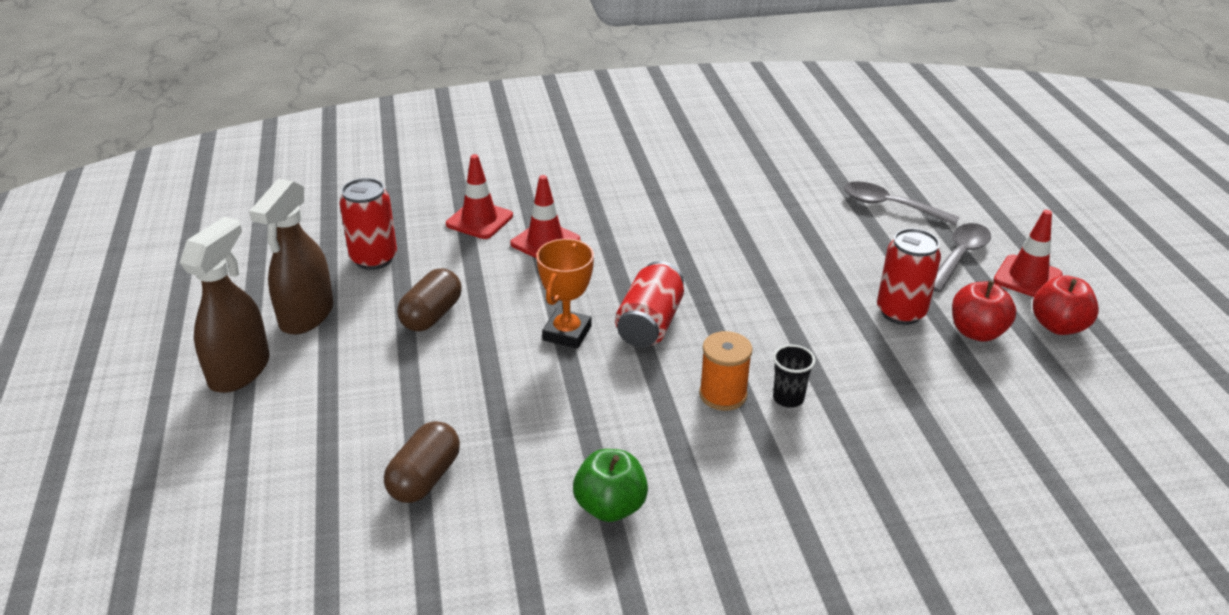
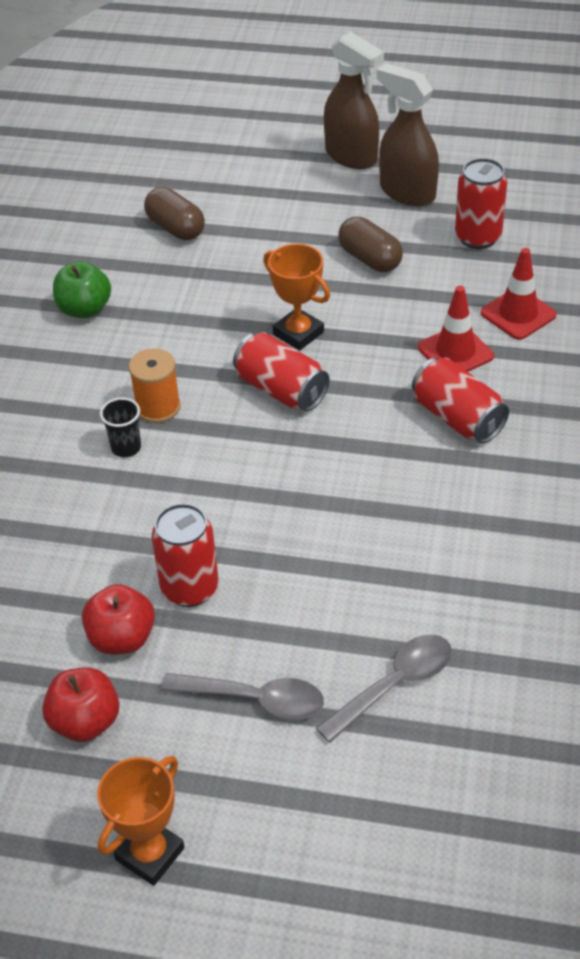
camera: 115 degrees right, 10 degrees up
grey spoon [933,223,991,292] -> grey spoon turned 45 degrees counterclockwise [161,673,324,720]
red traffic cone [993,210,1063,297] -> none
none -> orange trophy [97,756,185,886]
none -> red can [412,357,509,444]

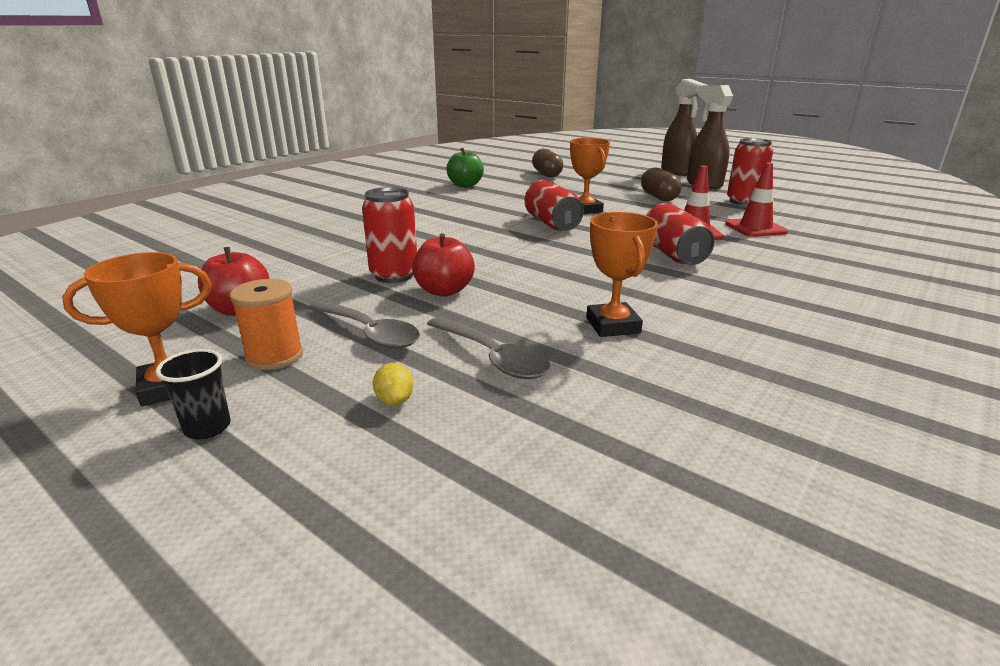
camera: 25 degrees right, 20 degrees down
red apple [82,584,155,655] -> red apple moved to [412,233,475,296]
black cup [100,397,141,457] -> black cup moved to [156,349,231,439]
orange spool [129,349,181,423] -> orange spool moved to [230,279,303,370]
grey spoon [316,634,452,743] -> grey spoon turned 60 degrees clockwise [427,317,551,379]
none -> yellow lemon [373,363,414,405]
none -> orange trophy [586,212,658,337]

